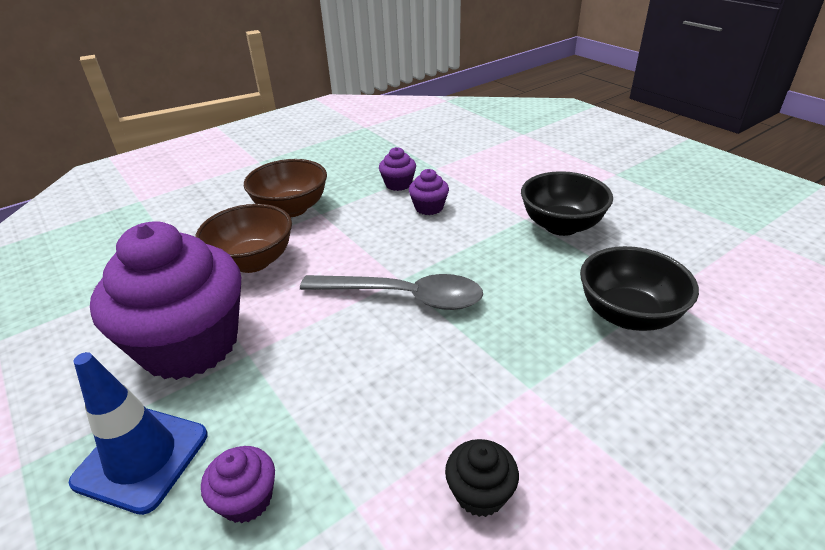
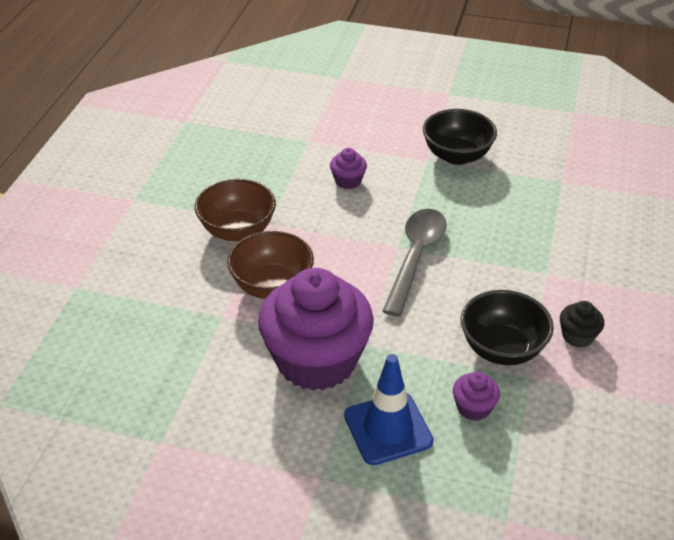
camera: 40 degrees left, 5 degrees up
grey spoon [300,274,483,310] -> grey spoon turned 45 degrees counterclockwise [383,209,447,317]
purple cupcake [379,147,416,191] -> none
black bowl [580,246,699,331] -> black bowl moved to [461,290,554,365]

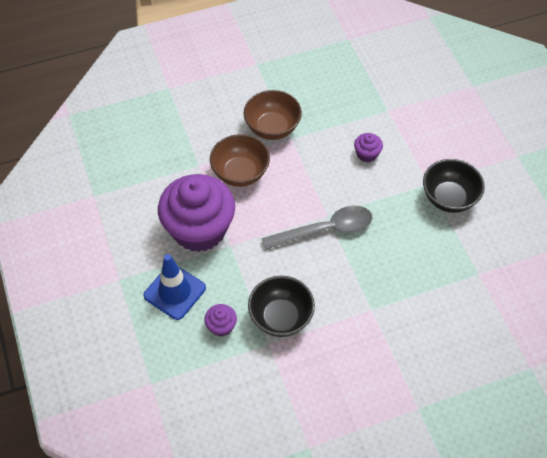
camera: 55 degrees right, 15 degrees up
black cupcake [560,301,604,348] -> none

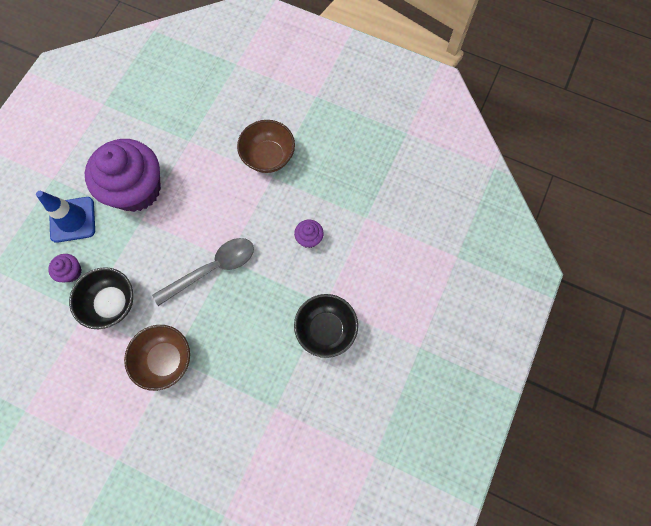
camera: 45 degrees right, 15 degrees up
brown bowl [210,134,270,187] -> brown bowl moved to [124,325,190,391]
grey spoon [261,206,372,250] -> grey spoon turned 60 degrees counterclockwise [152,238,254,306]

